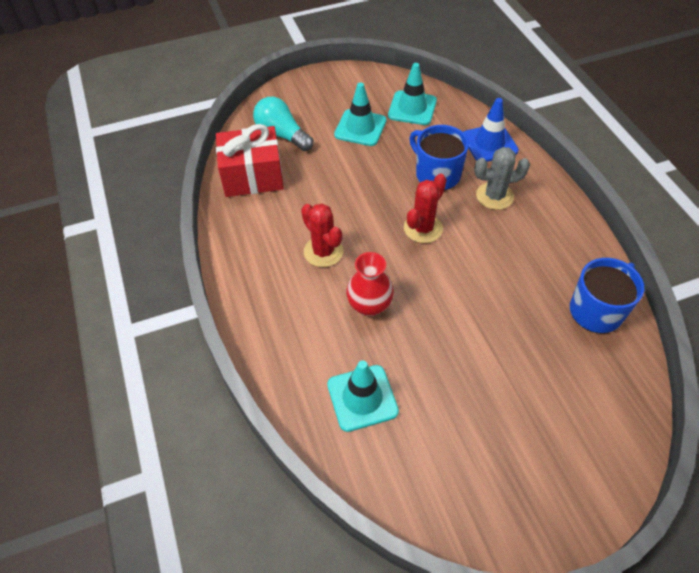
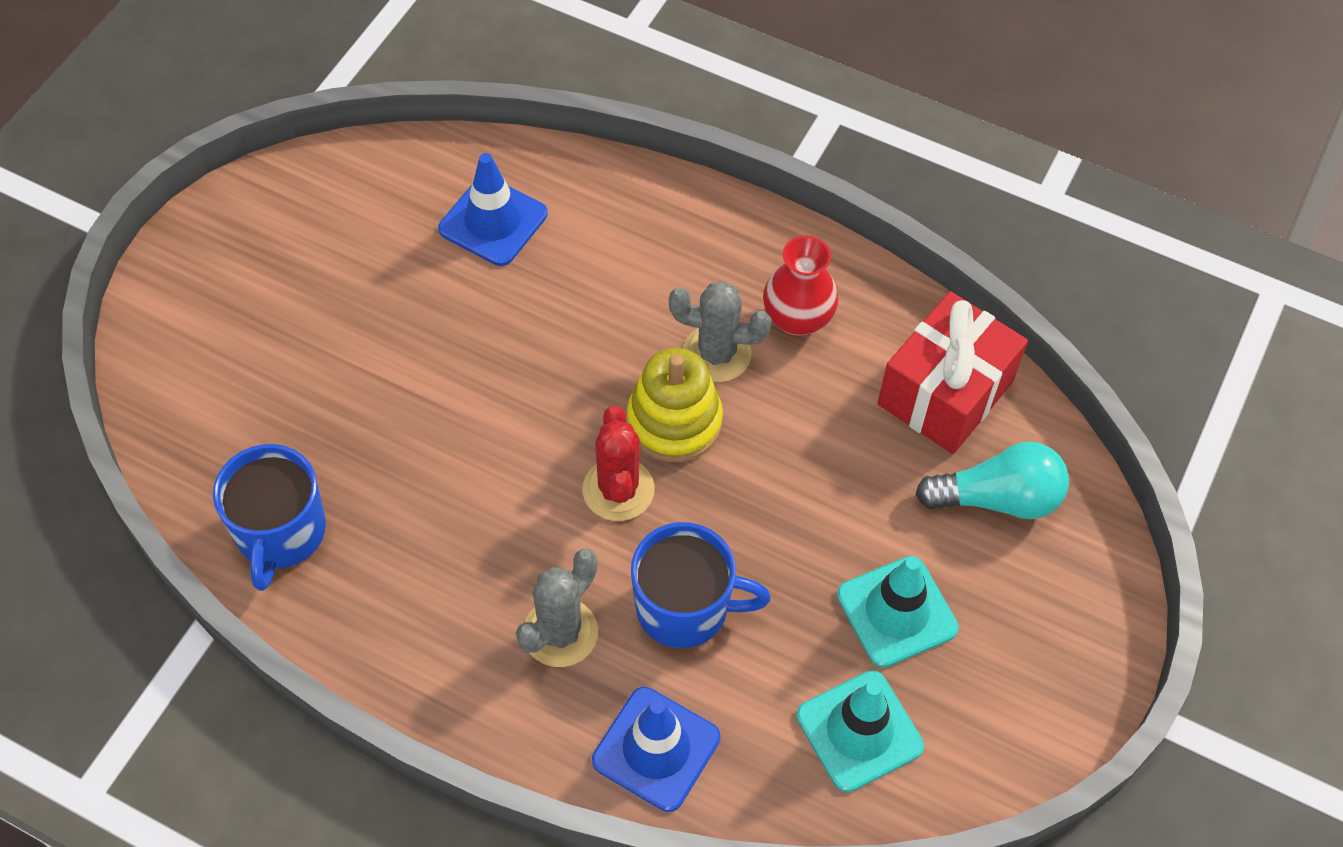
camera: 135 degrees right, 5 degrees up
red cactus [301,203,343,267] -> grey cactus [669,281,772,382]
turquoise traffic cone [327,360,399,432] -> blue traffic cone [438,153,548,266]
red vase [346,252,394,316] -> red vase moved to [763,236,839,337]
none -> yellow stacking toy [627,348,723,462]

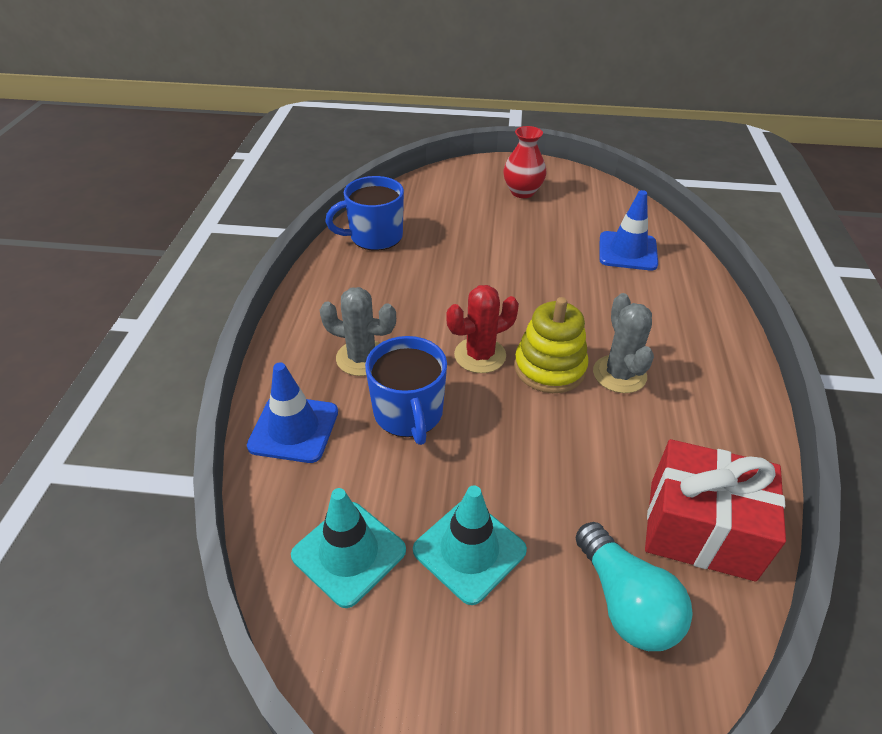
camera: 70 degrees right, 15 degrees down
red vase [763,236,839,337] -> red vase moved to [503,126,547,198]

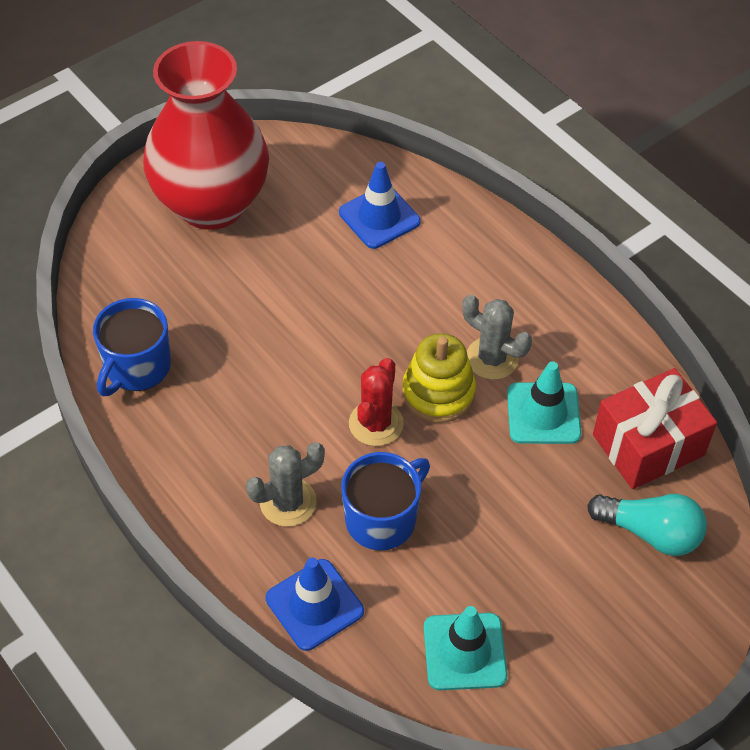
camera: 45 degrees left, 10 degrees up
blue mug [365,336,447,445] -> blue mug turned 75 degrees counterclockwise [341,452,430,551]
turquoise traffic cone [413,486,527,605] -> turquoise traffic cone moved to [507,361,581,444]
red vase [503,126,547,198] -> red vase [143,41,269,230], size x2.26

